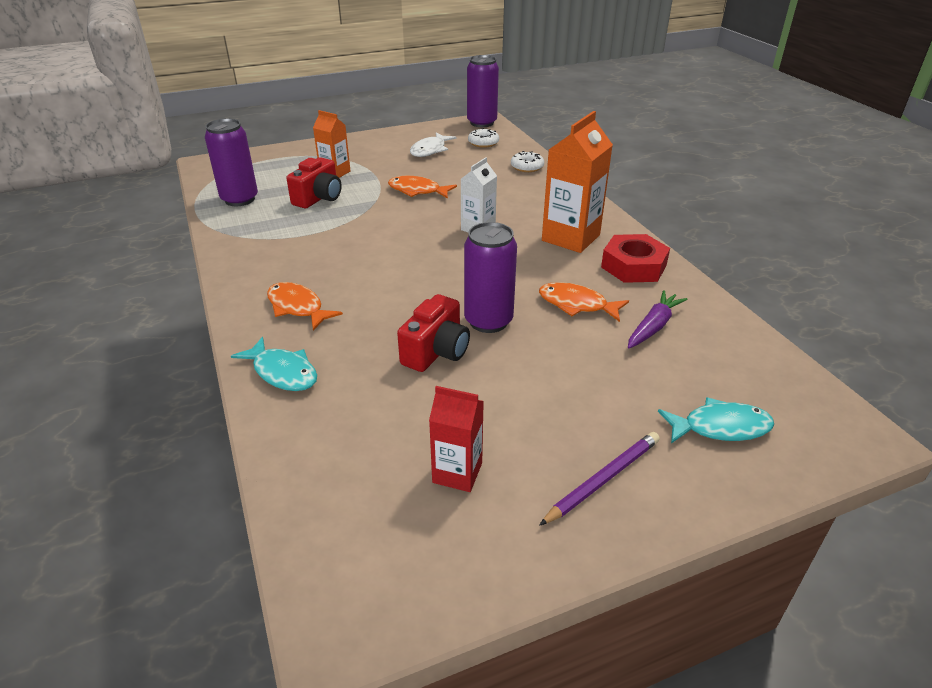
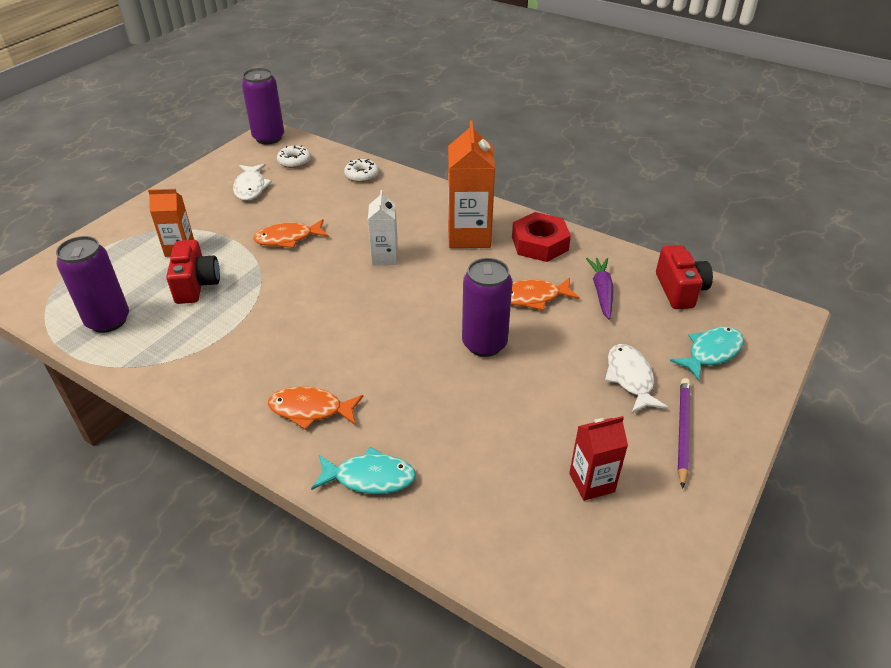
camera: 35 degrees left, 5 degrees up
red camera [397,294,470,372] -> red camera moved to [656,245,713,309]
none -> white fish [605,344,668,413]

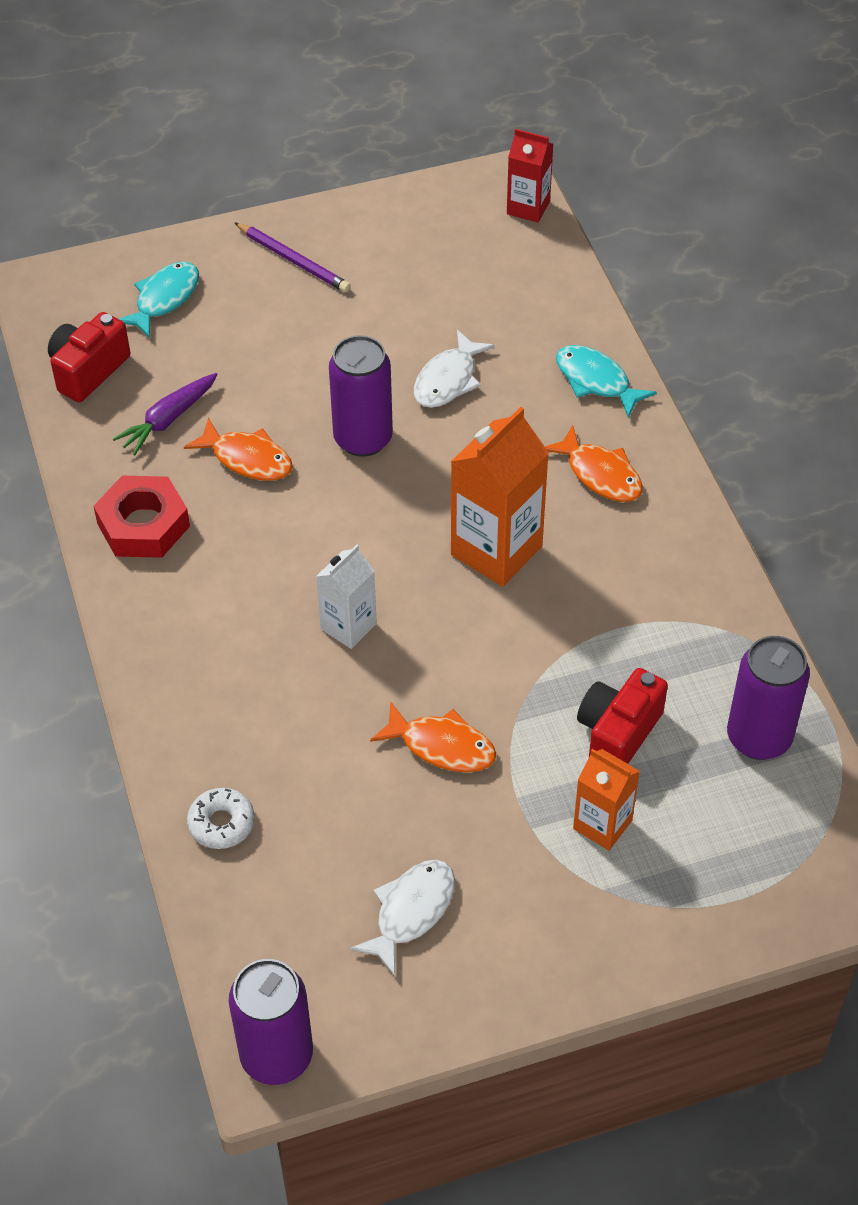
camera: 140 degrees left, 10 degrees up
white donut [277,145,311,168] -> none
orange carton [448,121,495,248] -> orange carton moved to [451,407,549,587]
red carton [569,416,628,501] -> red carton moved to [507,129,553,223]
white fish [605,344,668,413] -> white fish moved to [414,330,495,408]
turquoise fish [670,327,744,381] -> turquoise fish turned 120 degrees clockwise [119,262,199,338]
purple pencil [678,378,691,489] -> purple pencil turned 105 degrees counterclockwise [234,222,351,293]

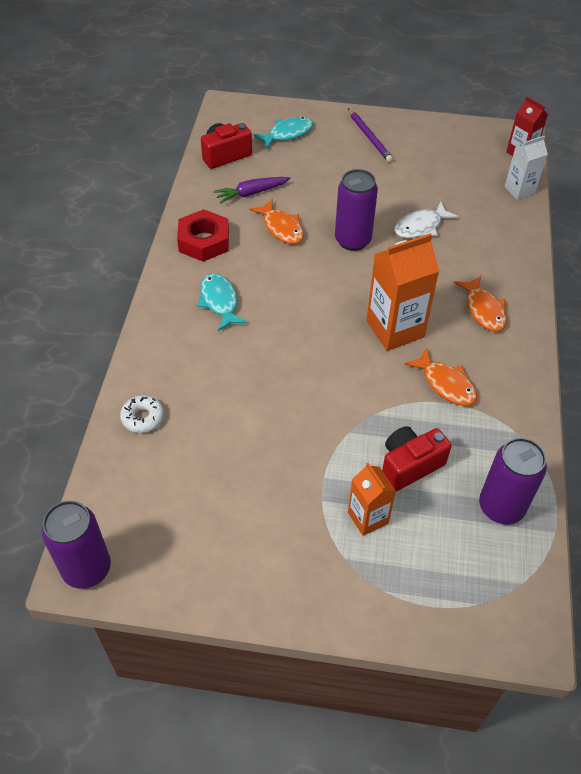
camera: 25 degrees right, 0 degrees up
white carton [316,544,377,649] -> white carton moved to [505,136,548,200]
white fish [350,860,455,976] -> none
orange fish [370,701,496,773] -> orange fish moved to [404,348,477,406]
turquoise fish [556,345,657,418] -> turquoise fish moved to [198,273,248,331]

